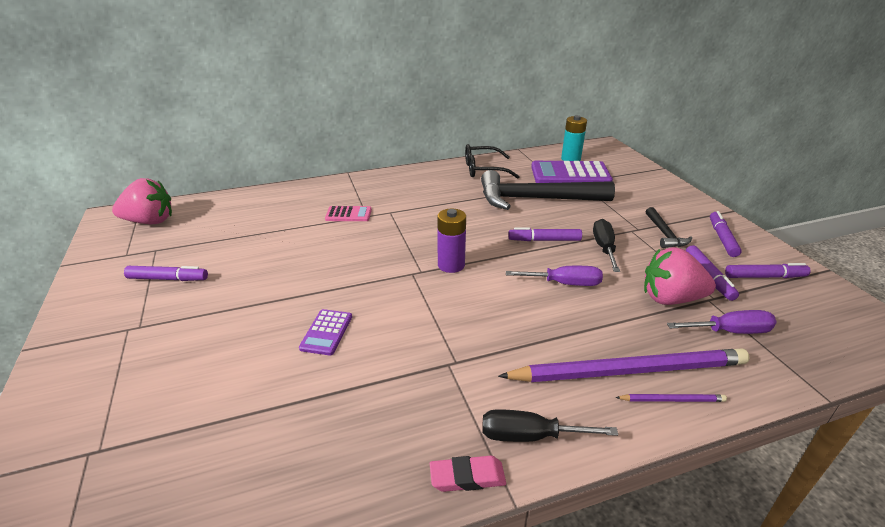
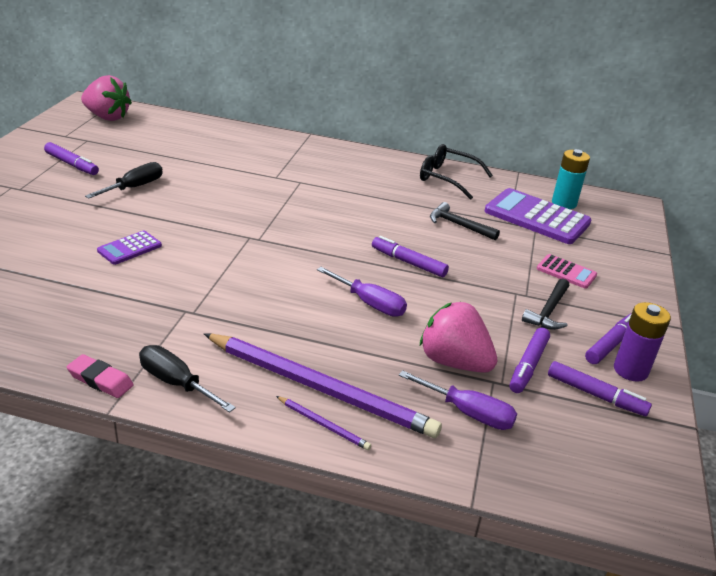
camera: 30 degrees right, 0 degrees up
pink calculator [325,206,372,221] -> pink calculator moved to [537,254,597,289]
purple battery [437,209,466,273] -> purple battery moved to [614,302,671,382]
black hammer [481,170,615,210] -> black hammer [430,202,500,240], size x0.46
black screwdriver [593,219,620,272] -> black screwdriver moved to [85,162,163,199]

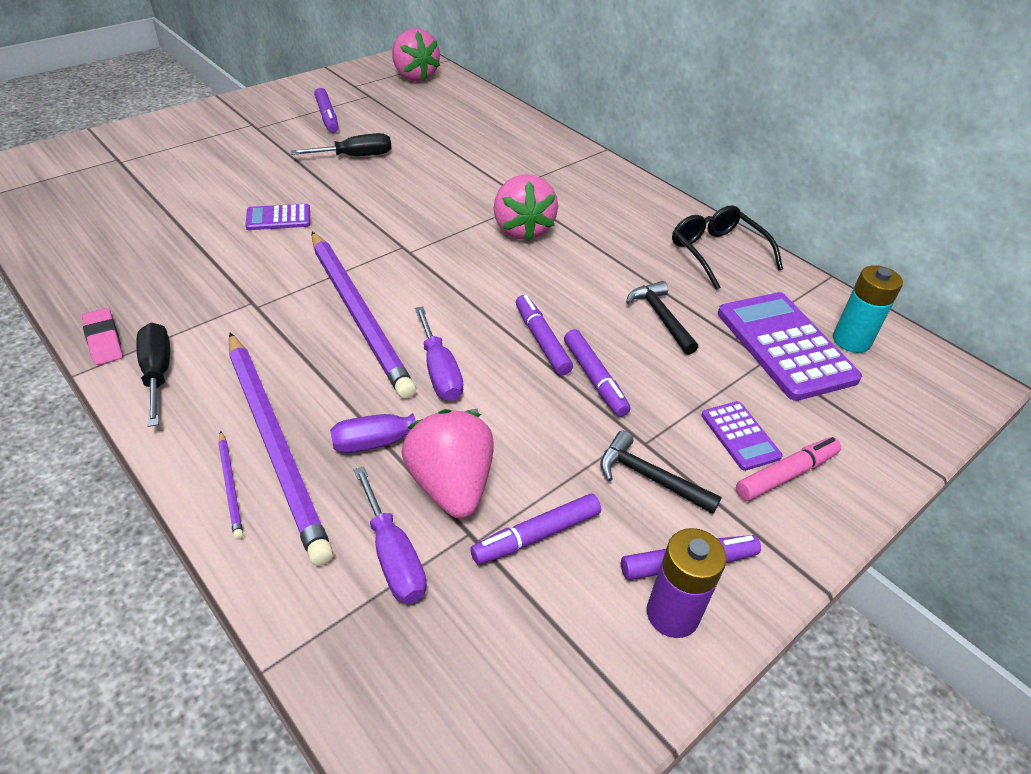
camera: 35 degrees right, 10 degrees up
black hammer [522,279,569,330] -> black hammer turned 60 degrees clockwise [600,431,722,514]
pink calculator [537,254,597,289] -> purple calculator [701,401,783,471]
purple marker [548,361,652,416] -> purple marker moved to [564,329,631,417]
none -> purple pencil [312,232,416,399]
none -> purple screwdriver [330,409,479,453]
none -> pink strawberry [493,174,558,242]
none -> pink marker [736,437,841,501]

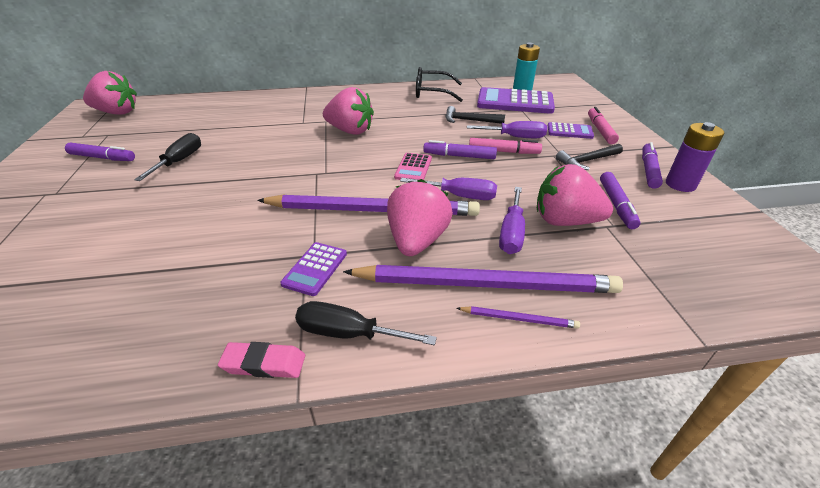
camera: 55 degrees left, 5 degrees down
purple calculator [246,204,310,230] -> purple calculator moved to [280,242,347,296]
purple screwdriver [354,466,427,604] -> purple screwdriver moved to [467,121,547,138]
purple marker [564,329,631,417] -> pink marker [469,138,542,154]
none -> pink strawberry [387,179,453,256]
none -> pink calculator [394,153,432,180]

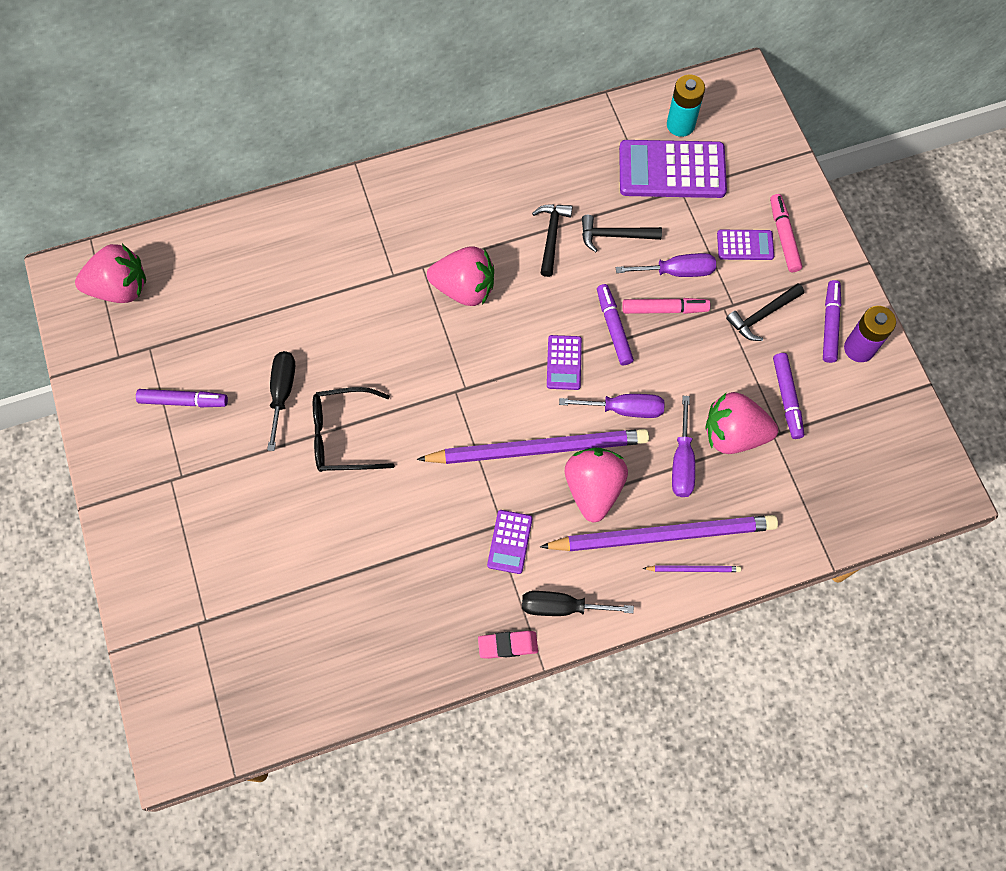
camera: 10 degrees left, 30 degrees up
pink calculator [394,153,432,180] -> purple calculator [547,335,582,390]
black glasses [416,67,463,102] -> black glasses moved to [313,387,394,472]
purple marker [423,140,497,159] -> purple marker turned 75 degrees clockwise [597,284,634,365]
none -> black hammer [532,204,573,277]

